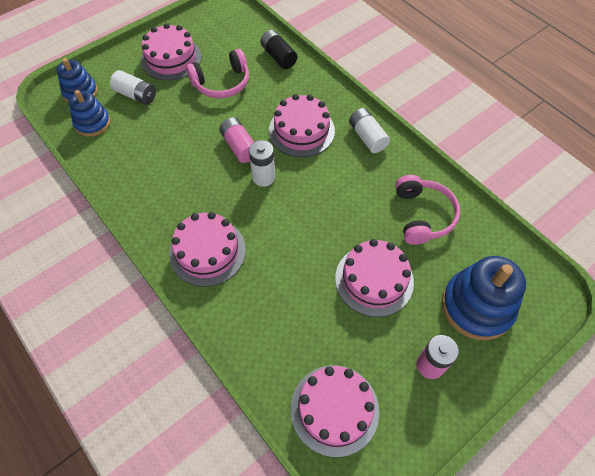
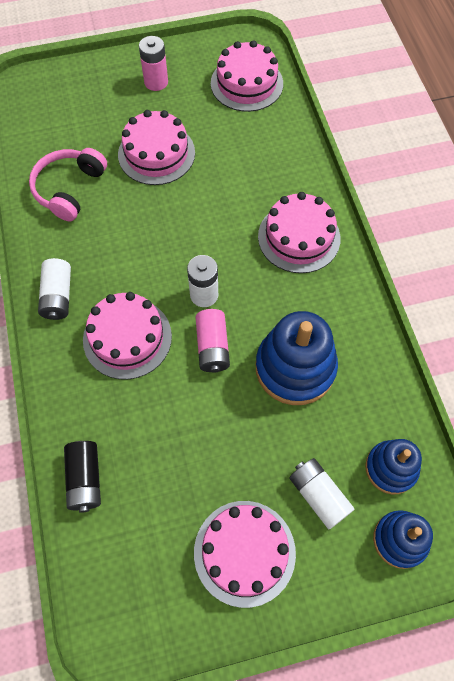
camera: 155 degrees left, 5 degrees up
pink headphones [186,49,249,98] -> none
blue stacking toy [442,256,526,340] -> blue stacking toy moved to [255,311,338,405]

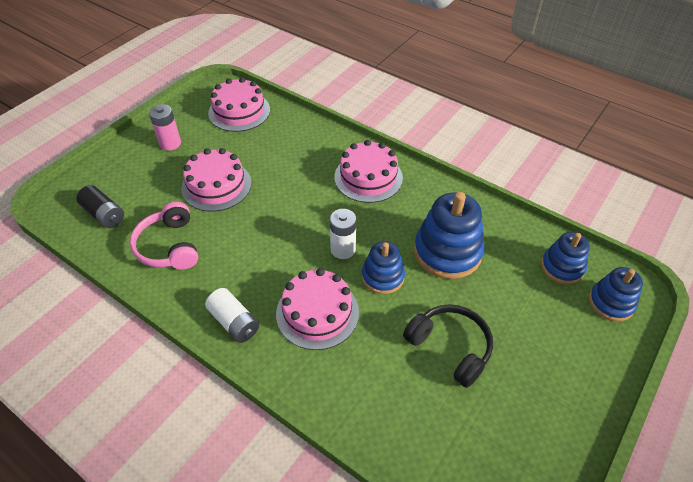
camera: 40 degrees left, 15 degrees down
black battery [64,441,101,513] -> black battery moved to [76,185,124,228]
pink cake [194,501,296,608] -> none
pink battery [195,309,230,373] -> blue stacking toy [362,241,405,294]
white battery [290,458,354,529] -> none
none -> black headphones [403,304,493,388]

